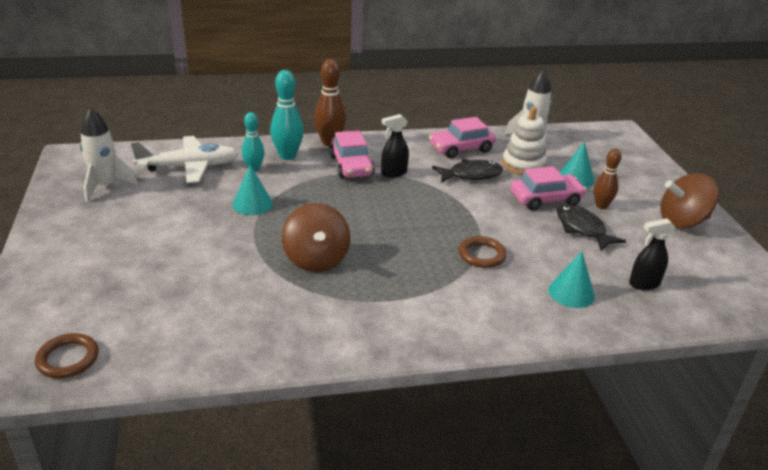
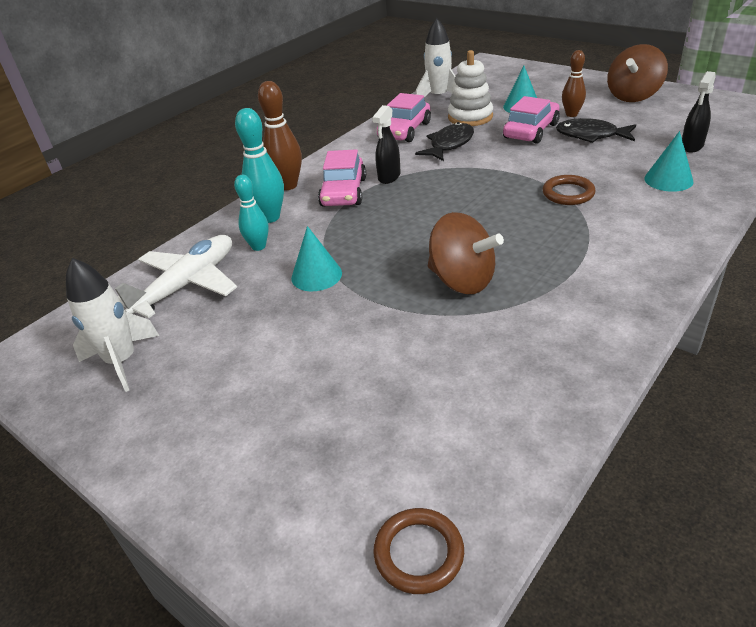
camera: 35 degrees left, 5 degrees up
pink car [329,130,375,178] -> pink car turned 60 degrees clockwise [318,149,366,207]

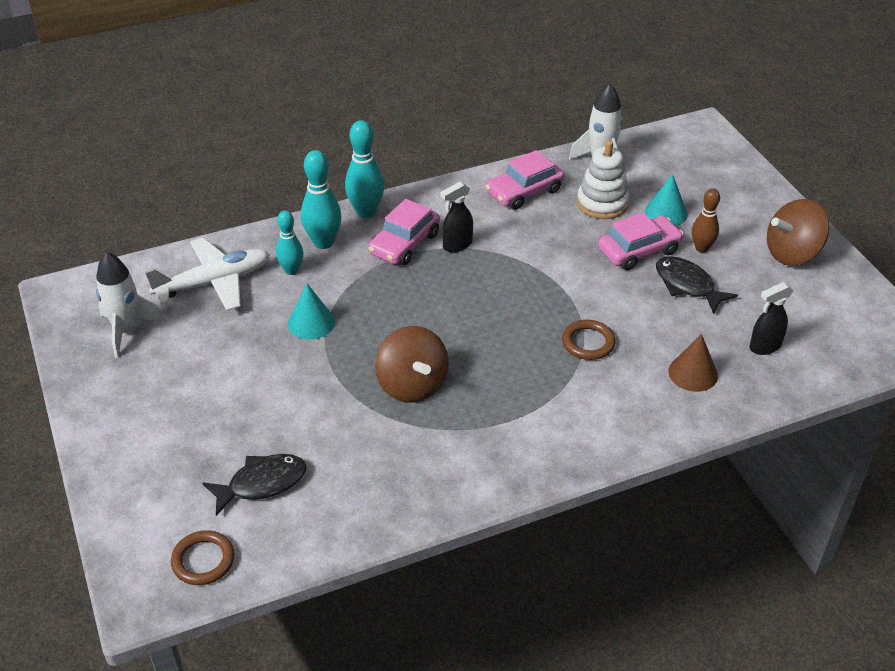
camera: 25 degrees right, 5 degrees up
brown bowling pin [258,81,302,190] -> turquoise bowling pin [345,120,384,218]
black fish [415,122,474,161] -> black fish moved to [202,454,307,516]
turquoise cone [644,131,693,192] -> brown cone [668,334,718,392]

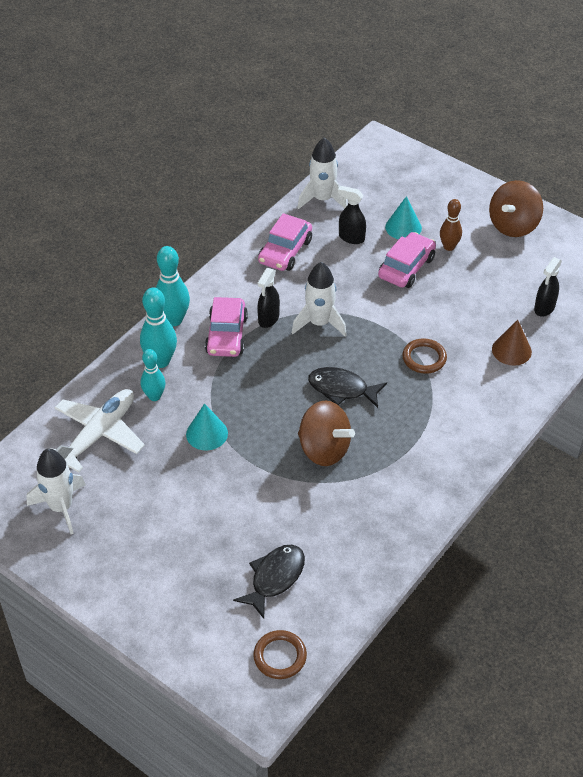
camera: 30 degrees left, 5 degrees up
white stacking toy [577,140,629,219] -> black spray bottle [338,186,366,244]
black fish [656,256,738,314] -> black fish moved to [308,367,387,408]
none -> white rocket [292,262,347,337]

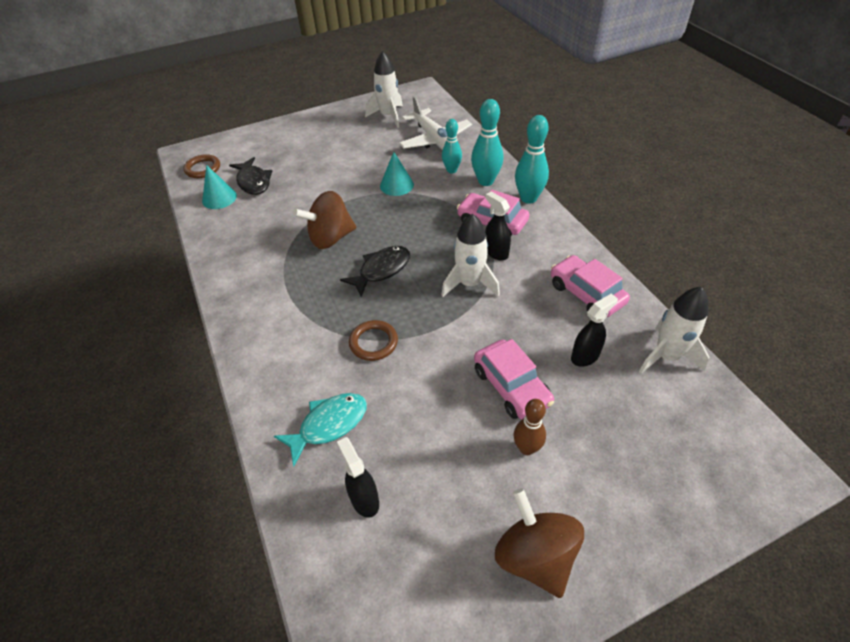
camera: 120 degrees right, 0 degrees up
turquoise cone [385,196,422,239] -> turquoise cone moved to [202,165,237,209]
brown cone [492,320,532,366] -> turquoise fish [274,393,367,466]

